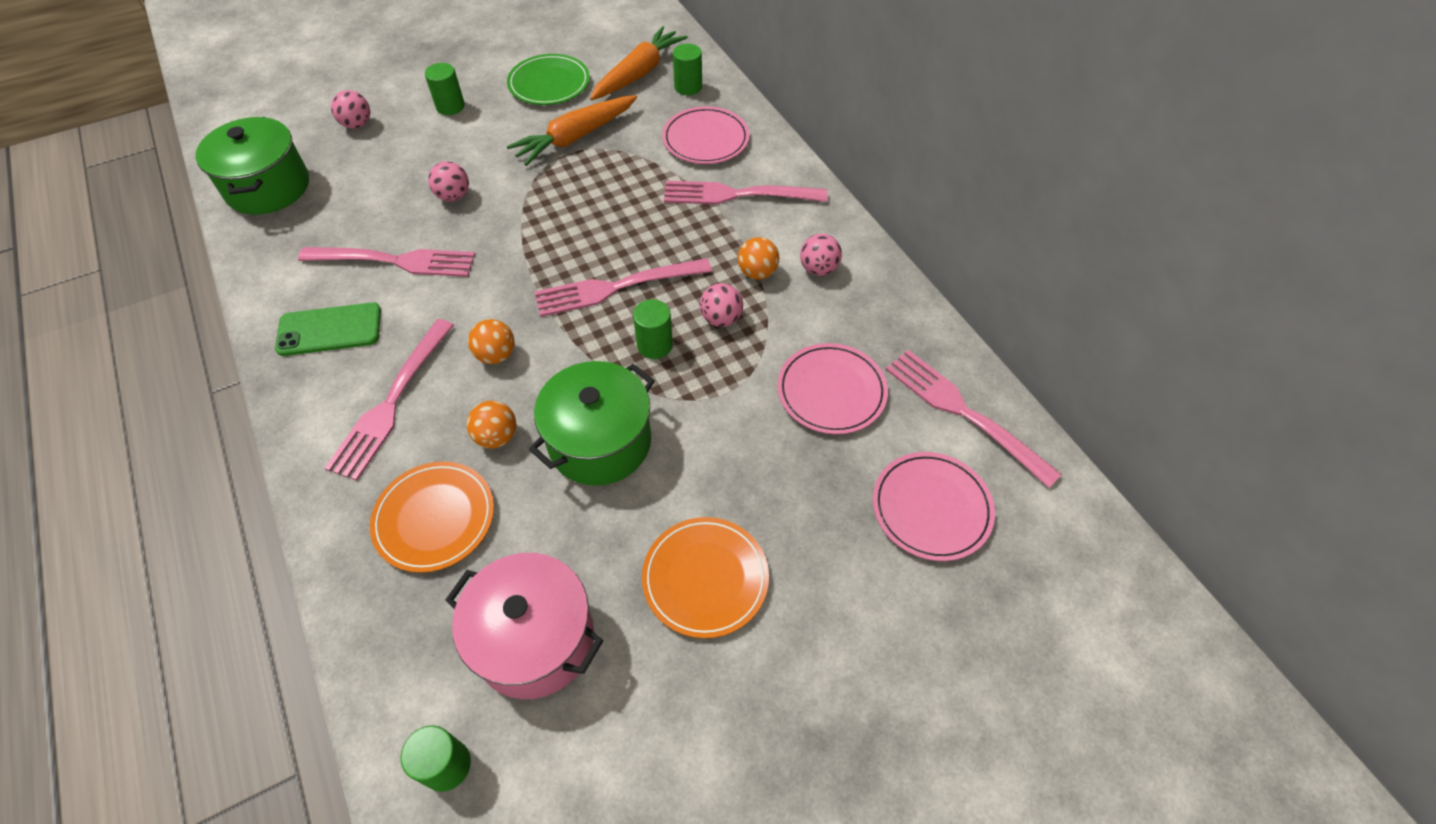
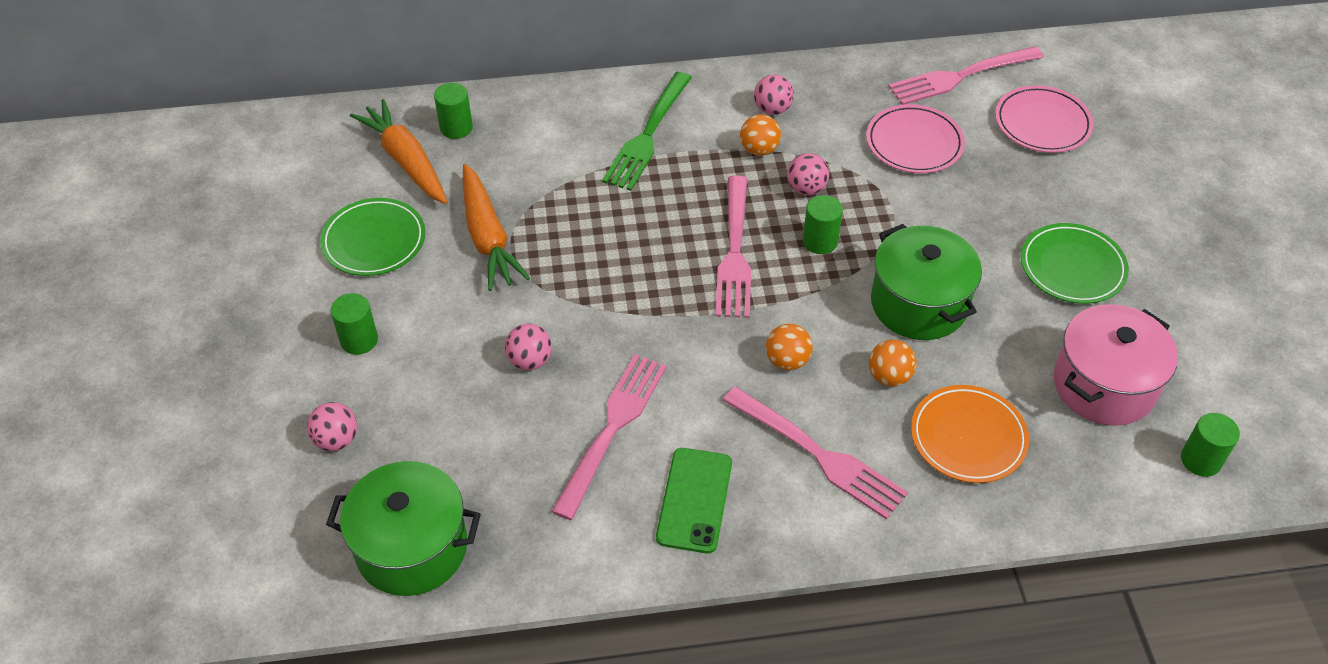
camera: 70 degrees left, 5 degrees down
orange plate [642,517,769,638] -> green plate [1021,223,1129,304]
pink plate [662,106,750,164] -> none
pink fork [664,181,827,205] -> green fork [602,72,692,191]

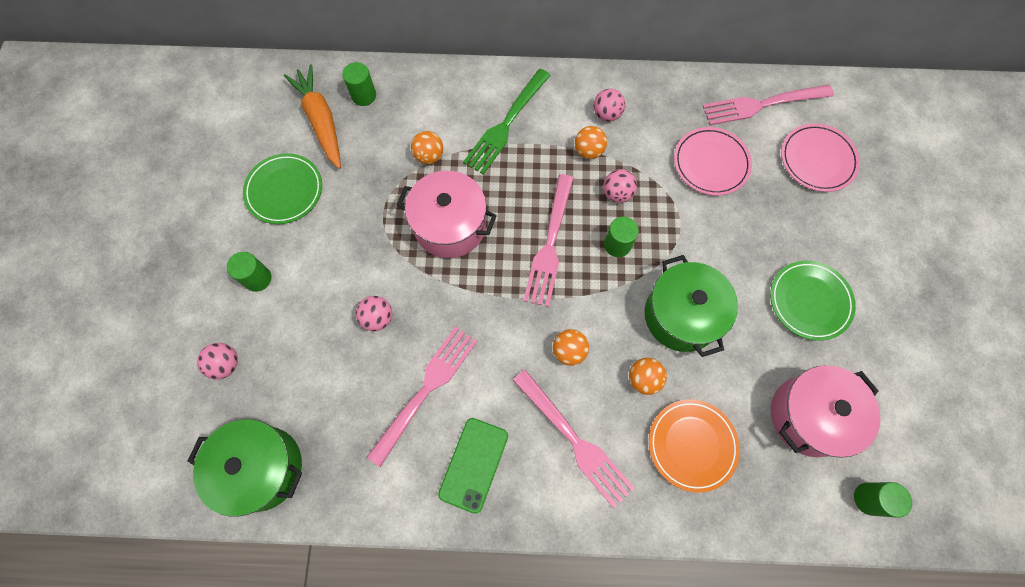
camera: 10 degrees right, 20 degrees up
orange carrot [463,164,531,291] -> none
none -> pink pot [396,171,497,258]
none -> orange ball [411,131,443,164]

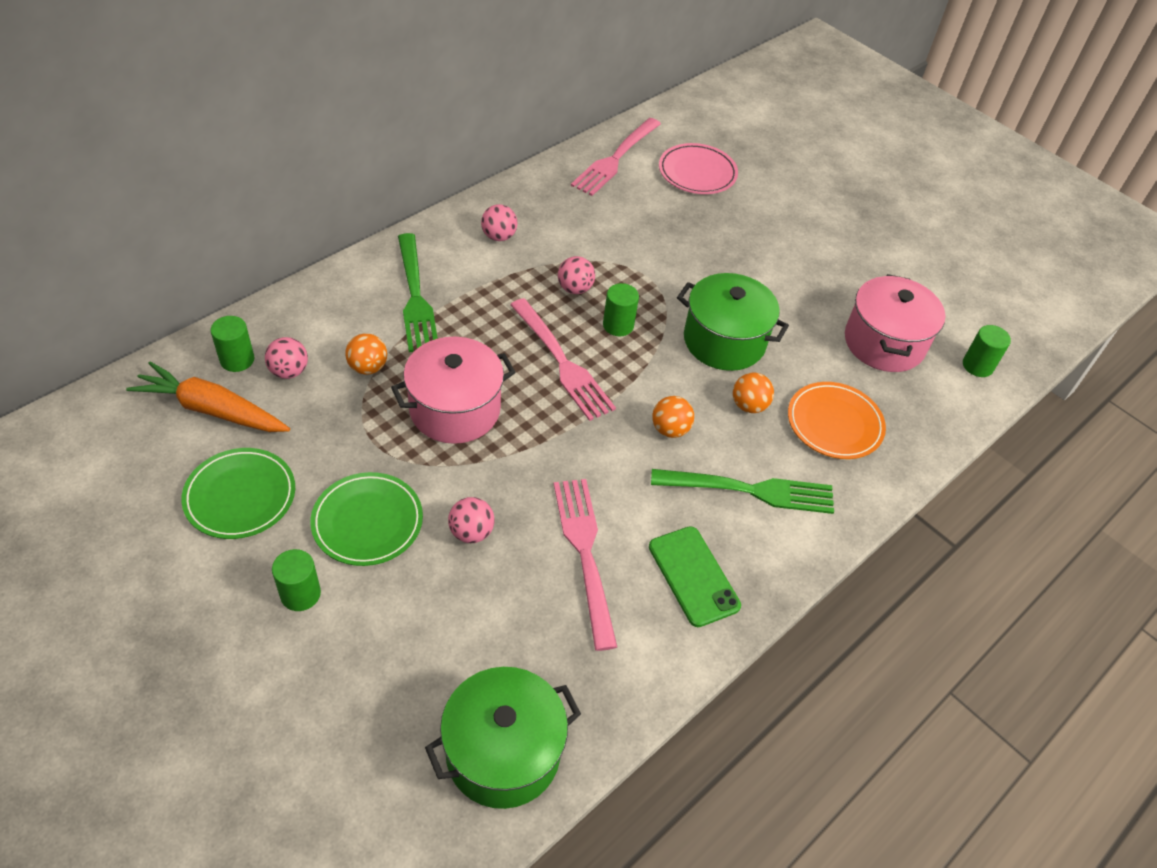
camera: 50 degrees left, 20 degrees down
pink ball [197,343,238,379] -> pink ball moved to [265,337,308,379]
pink fork [513,370,635,508] -> green fork [651,469,834,514]
orange ball [575,126,607,159] -> none
pink plate [674,127,752,196] -> none
green plate [770,260,856,341] -> green plate moved to [310,472,423,566]

